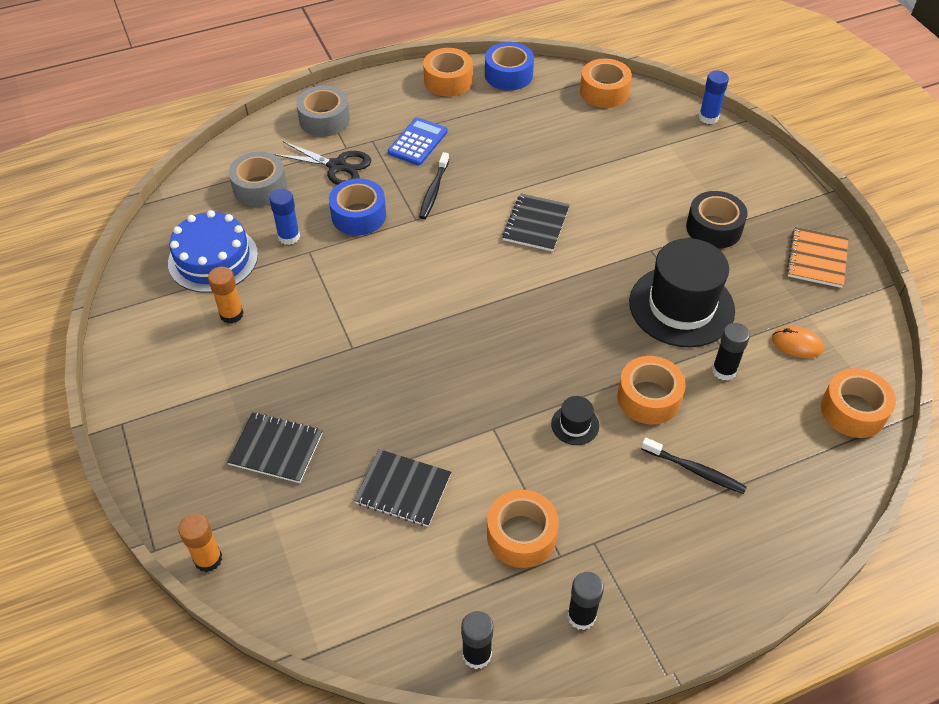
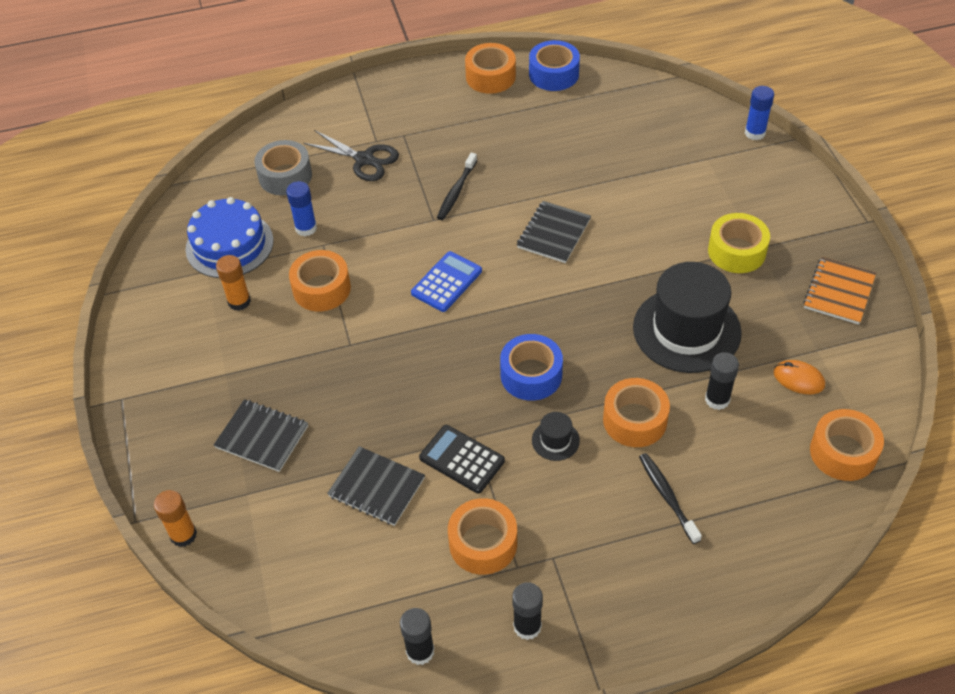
camera: 10 degrees right, 0 degrees up
grey tape [296,86,350,137] -> none
blue tape [329,178,386,236] -> blue tape moved to [500,334,563,401]
blue calculator [388,117,448,166] -> blue calculator moved to [411,251,482,312]
orange tape [580,58,632,108] -> orange tape moved to [289,250,351,311]
black toothbrush [641,437,747,494] -> black toothbrush turned 150 degrees counterclockwise [639,453,702,544]
black tape [686,191,747,249] -> yellow tape [708,213,770,273]
none -> black calculator [419,425,505,494]

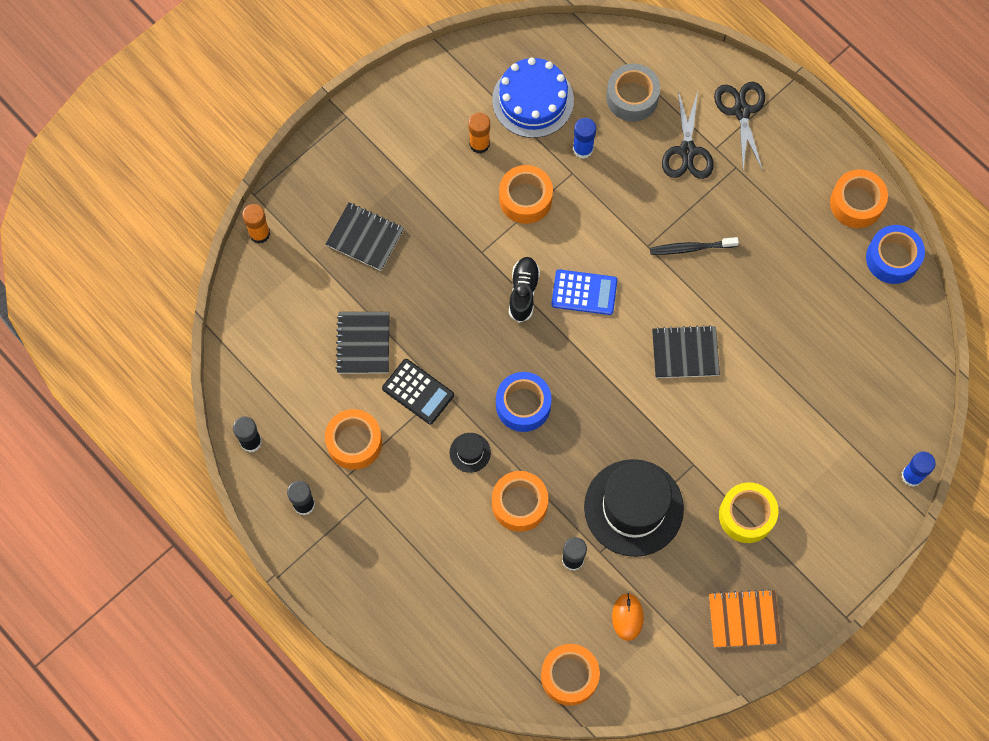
camera: 60 degrees right, 20 degrees up
black notebook [214,399,308,472] -> black notebook turned 60 degrees counterclockwise [326,202,404,271]
black calculator [419,425,505,494] -> black calculator turned 120 degrees clockwise [382,359,454,425]
black toothbrush [639,453,702,544] -> none
none -> black shoe [509,257,540,323]
none -> black scissors [714,82,765,171]

